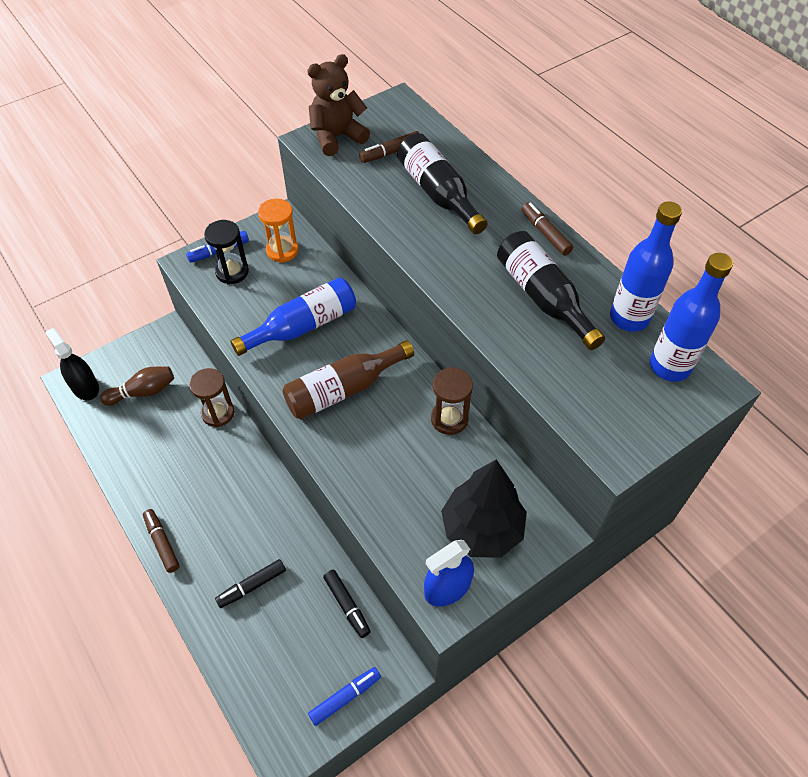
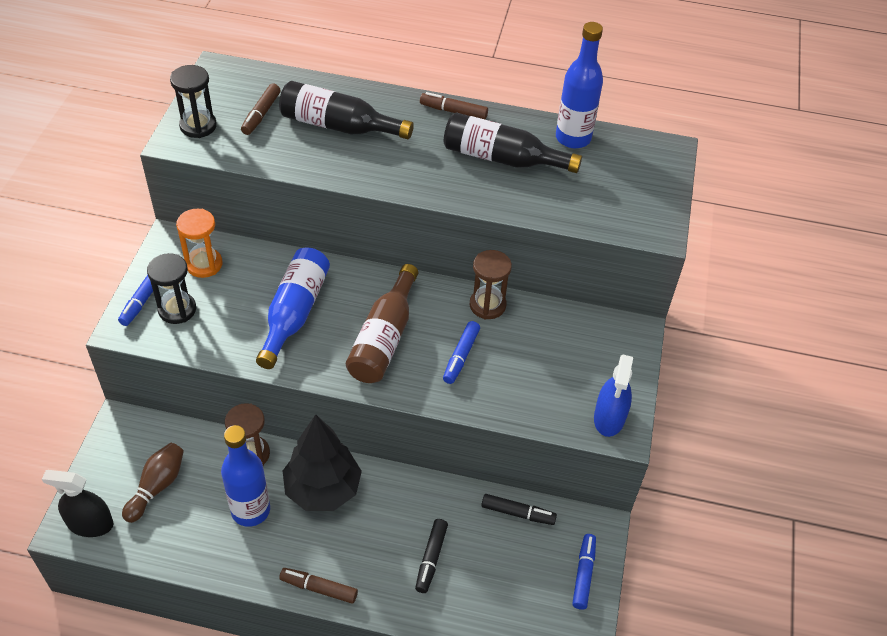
camera: 45 degrees left, 5 degrees down
brown teddy bear [307,54,370,156] -> black hourglass [170,65,217,138]
black tree [441,459,527,558] -> black tree moved to [283,414,362,511]
blue bottle [650,253,733,382] -> blue bottle moved to [221,425,270,527]
none -> blue marker [443,321,480,384]

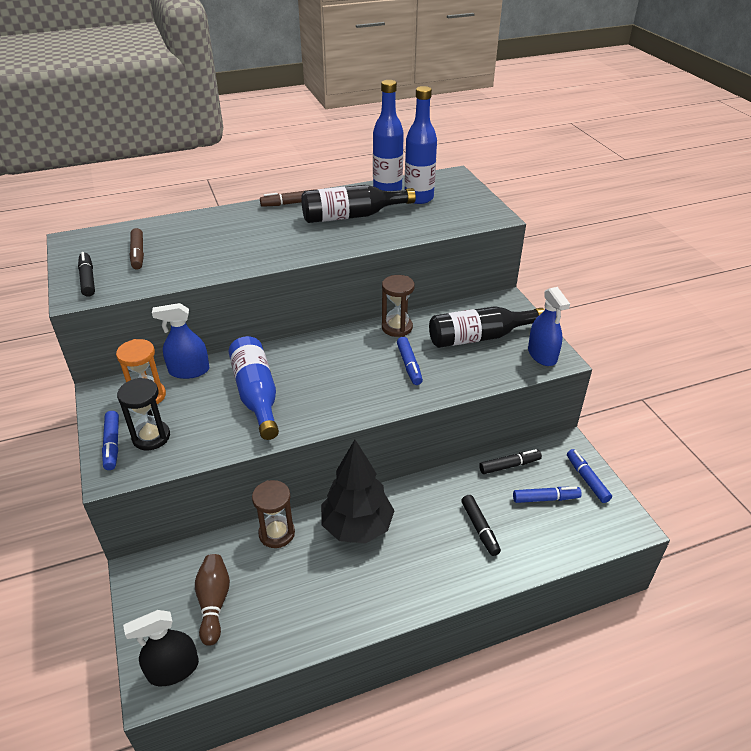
camera: 30 degrees left, 10 degrees down
black hourglass [170,65,217,138] -> black marker [78,252,95,297]
blue bottle [221,425,270,527] -> blue bottle moved to [404,86,437,204]
black bottle [279,81,414,139] -> black bottle moved to [429,306,545,348]
brown marker [279,568,358,604] -> none
brown bottle [346,264,418,383] -> none
none -> blue spray bottle [152,303,210,379]
none -> blue marker [513,487,582,503]

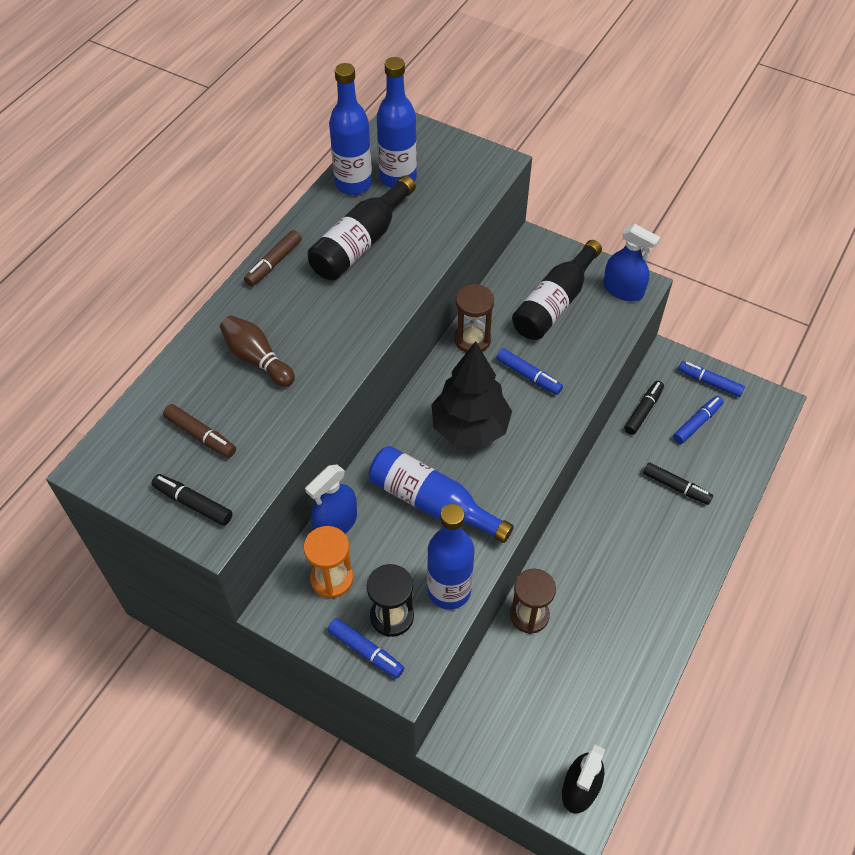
camera: 40 degrees left, 15 degrees up
brown bowling pin [195,554,230,646] -> brown bowling pin moved to [220,315,295,387]
black tree [321,440,395,544] -> black tree moved to [431,341,512,448]
none -> blue bottle [427,504,474,610]

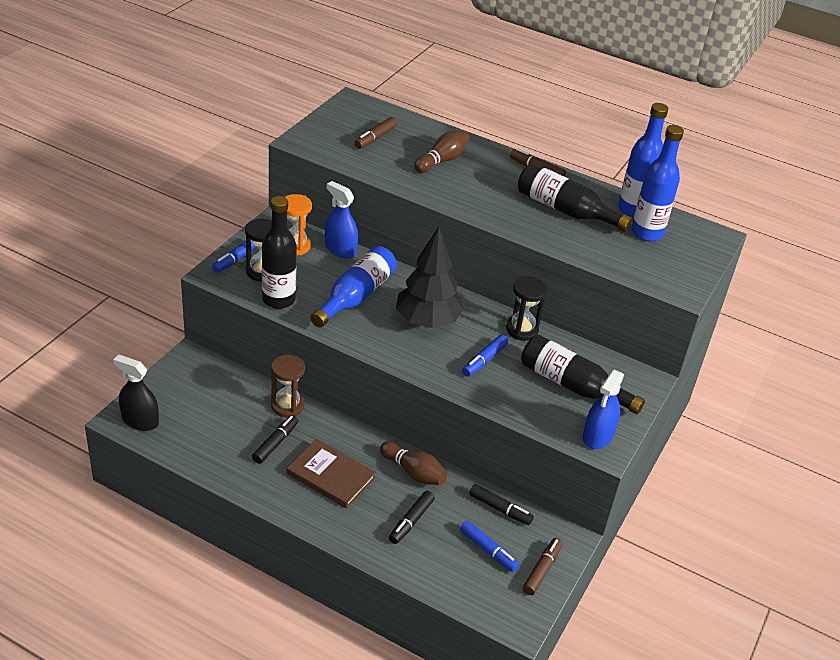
camera: 85 degrees right, 15 degrees down
black marker [152,474,233,526] -> black marker moved to [252,415,298,464]
blue bottle [427,504,474,610] -> black bottle [262,196,297,309]
brown hourglass [454,284,494,353] -> black hourglass [506,276,547,341]
blue marker [678,361,745,397] -> brown marker [523,538,563,595]
none -> brown book [287,439,376,508]
none -> brown bowling pin [380,441,447,485]

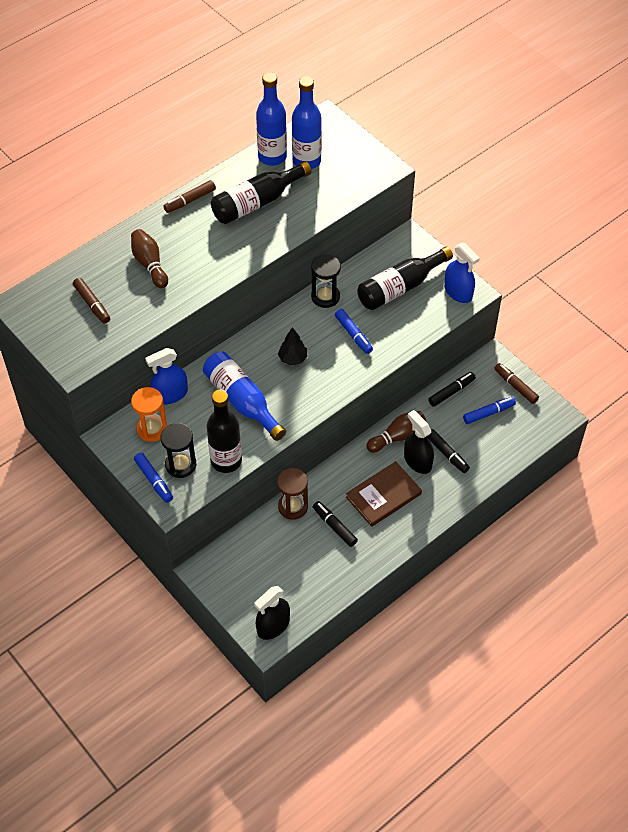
camera: 65 degrees left, 15 degrees up
black tree [396,227,464,328] -> black tree [278,327,308,366], size x0.49
none -> black spray bottle [404,410,434,474]

